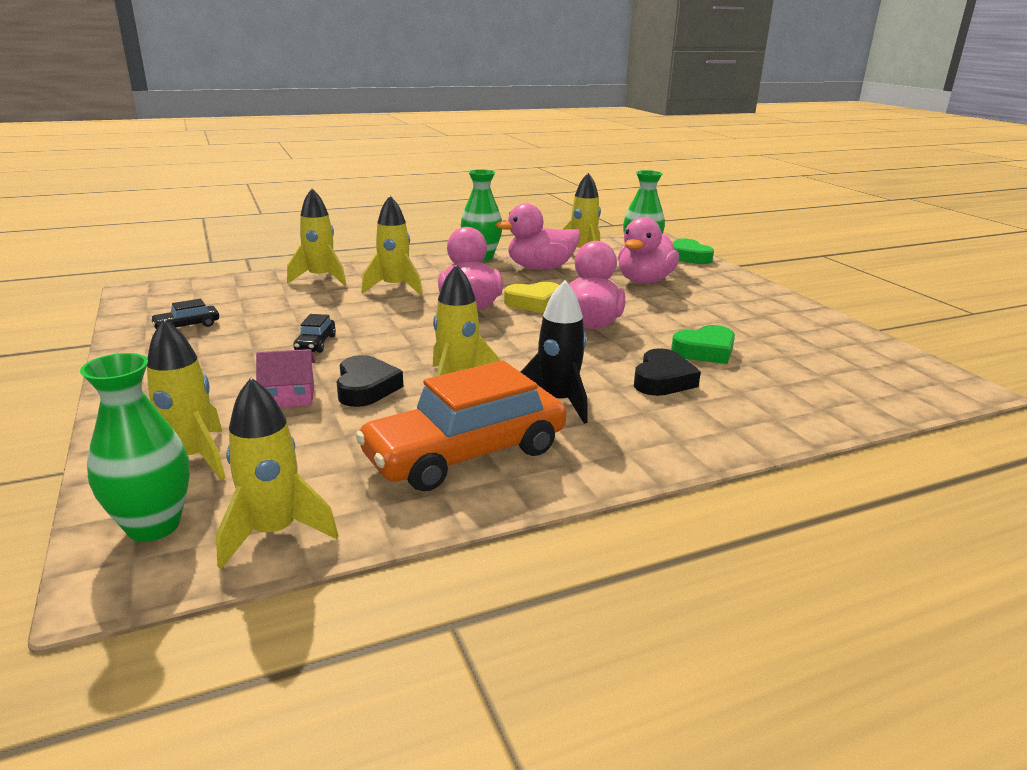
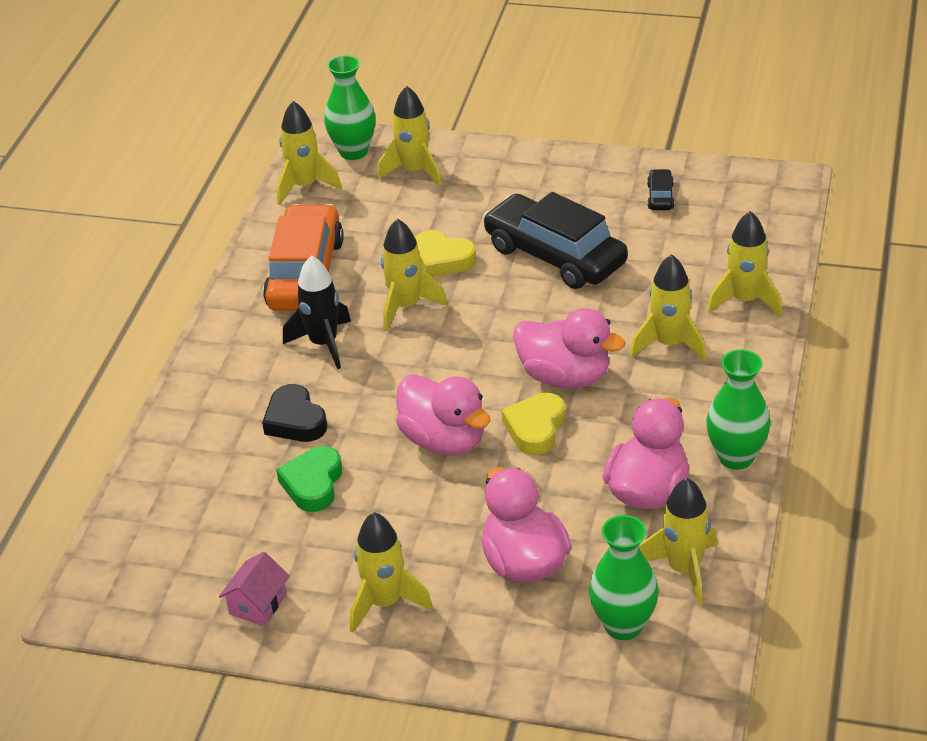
camera: 130 degrees right, 15 degrees up
pink house [256,349,315,407] -> pink house moved to [219,552,290,626]
black car [293,314,336,353] -> black car [483,192,628,289], size x2.42
black heart [337,355,403,407] -> yellow heart [415,230,476,277]
green heart [673,238,714,264] -> none
none -> yellow rocket [350,512,433,633]

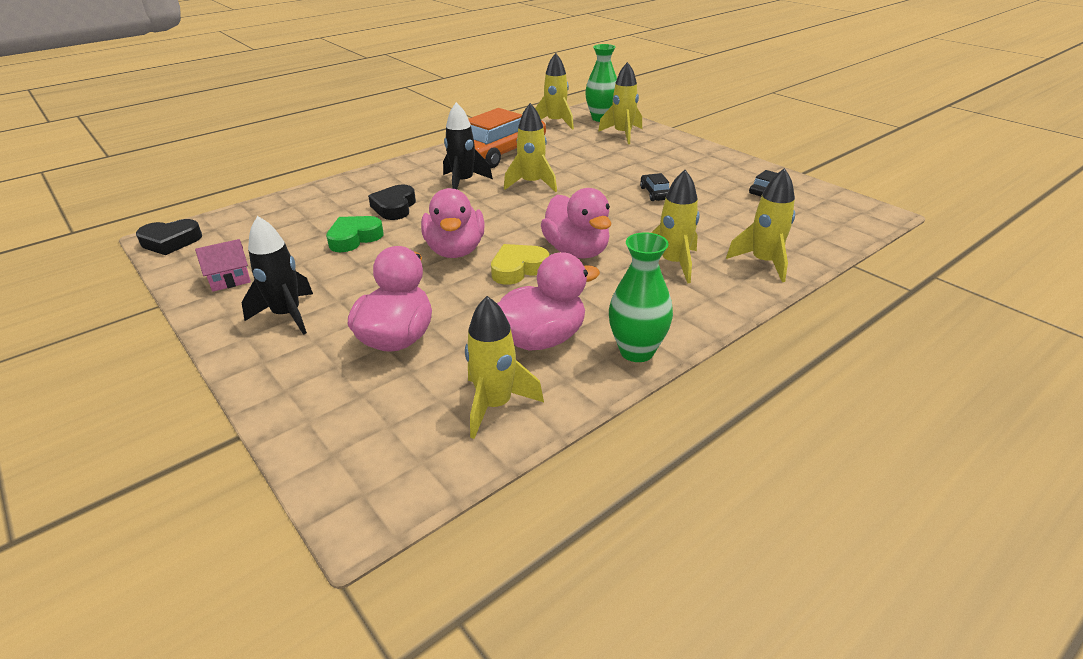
camera: 35 degrees right, 5 degrees down
yellow rocket [350,512,433,633] -> black rocket [242,216,313,335]
yellow heart [415,230,476,277] -> none
black car [483,192,628,289] -> black car [640,173,669,201], size x0.41
green vase [589,515,659,640] -> none
none -> black heart [136,219,202,255]

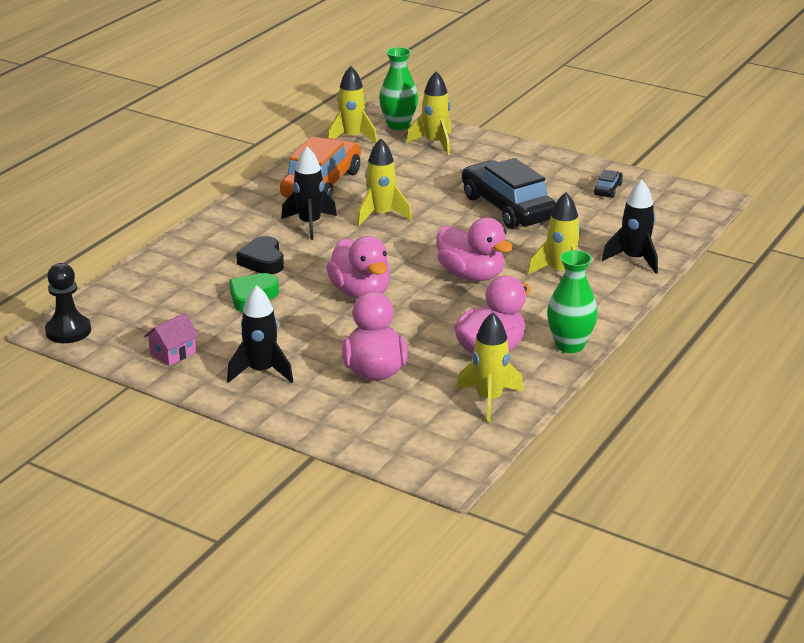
camera: 20 degrees left, 5 degrees down
black heart [136,219,202,255] -> black pawn [45,263,91,343]
yellow heart [491,244,549,285] -> none
black car [640,173,669,201] -> black car [462,158,556,229], size x2.42
yellow rocket [726,168,795,282] -> black rocket [602,180,658,274]

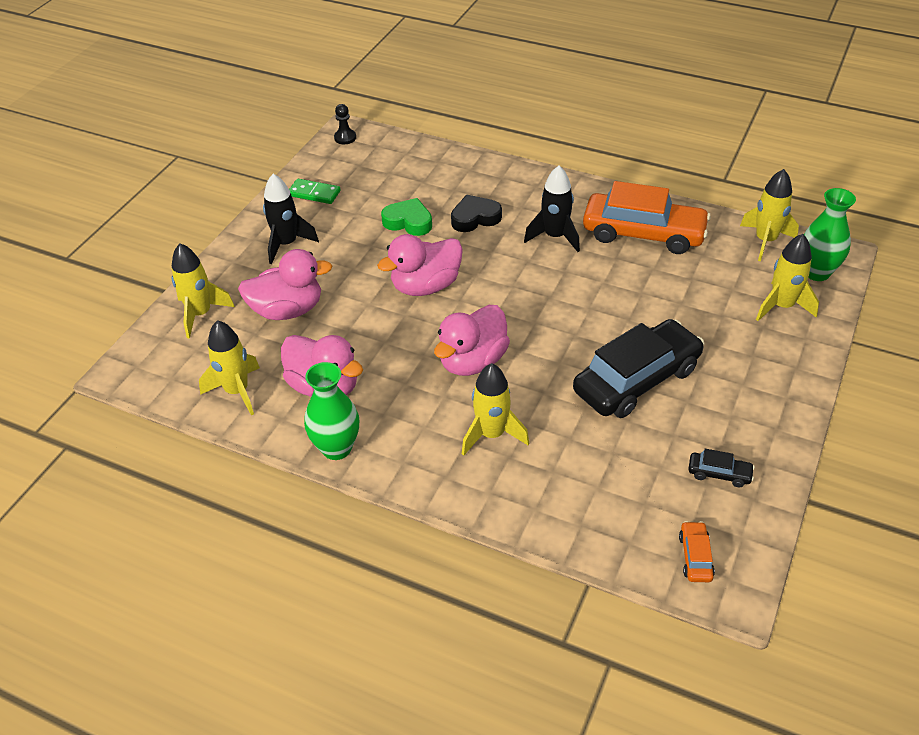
camera: 85 degrees right, 15 degrees up
black pawn [45,263,91,343] -> black pawn [334,104,356,144], size x0.62
pink house [144,313,199,366] -> green domino [289,179,341,204]
yellow rocket [357,138,412,226] -> yellow rocket moved to [172,243,235,339]
black rocket [602,180,658,274] -> none
none -> orange car [679,521,715,582]

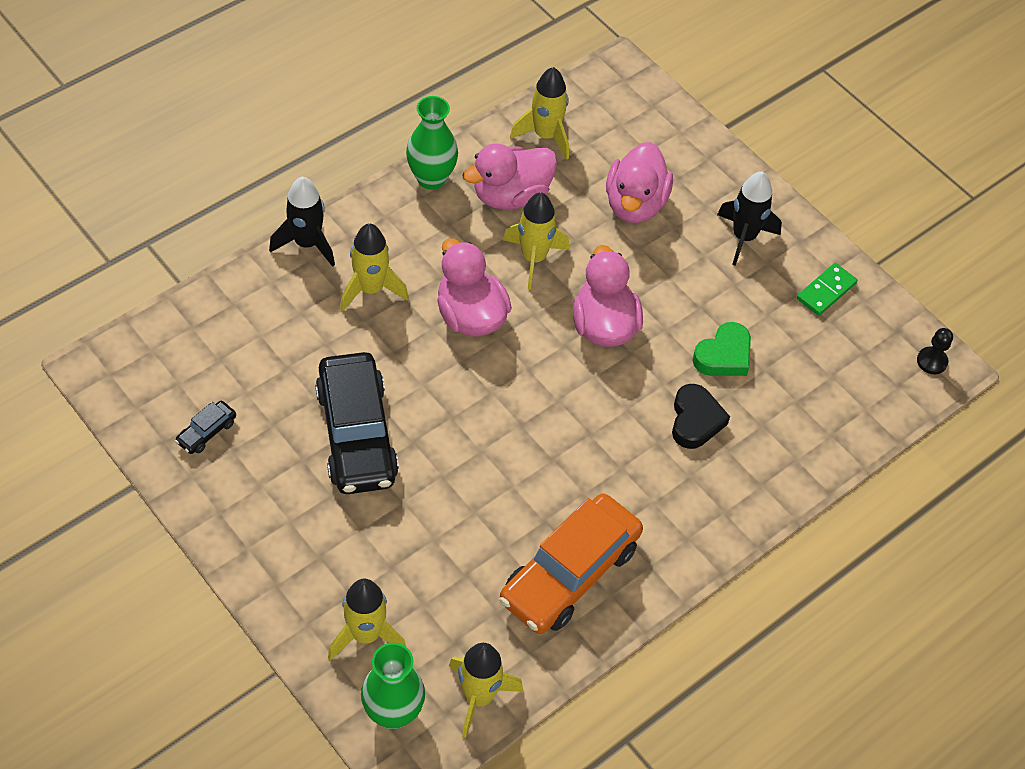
camera: 110 degrees right, 10 degrees up
yellow rocket [172,243,235,339] -> yellow rocket moved to [503,192,569,289]
black rocket [524,166,580,252] -> black rocket moved to [269,177,335,267]
orange car [679,521,715,582] -> none

